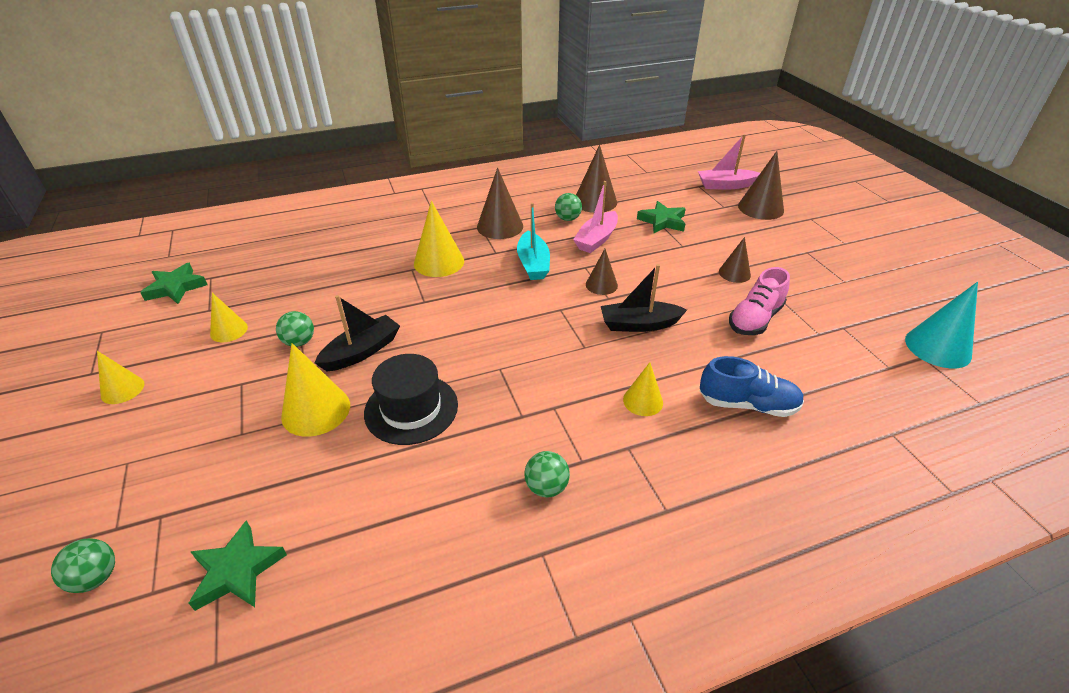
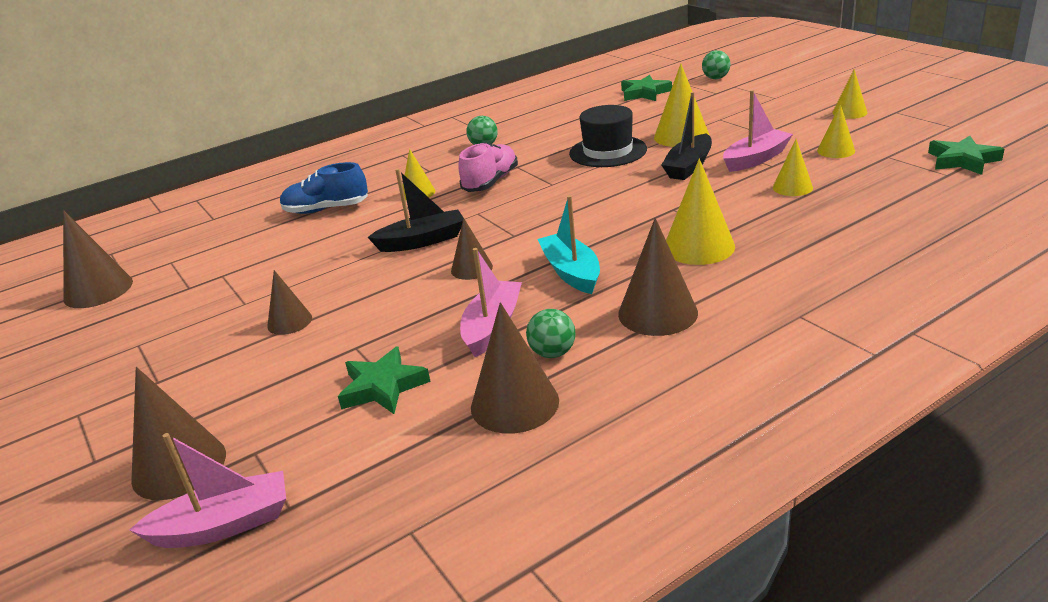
camera: 170 degrees right, 10 degrees down
green ball [276,311,314,347] -> pink boat [723,90,793,172]
pink shoe [729,267,790,335] -> pink shoe moved to [458,142,518,192]
turquoise cone [905,282,978,368] -> brown cone [63,210,133,308]
none -> yellow cone [773,139,813,196]

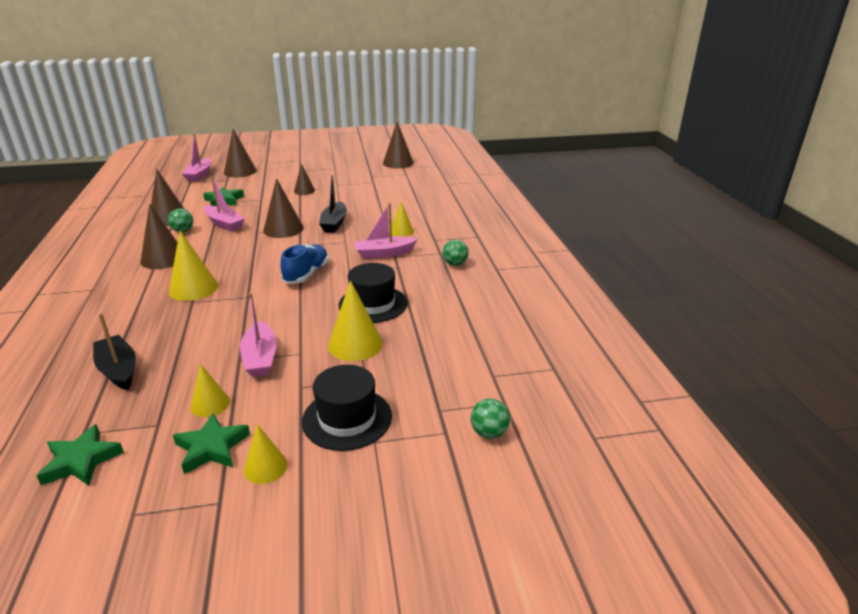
camera: 110 degrees right, 0 degrees up
blue shoe [280,162,368,214] -> blue shoe moved to [280,244,329,284]
brown cone [451,218,493,280] -> brown cone [263,178,304,238], size x1.65
pink shoe [458,142,518,192] -> pink boat [354,203,417,259]
turquoise boat [537,195,600,294] -> none
green star [621,75,672,101] -> green star moved to [173,413,250,474]
black boat [661,92,712,180] -> black boat moved to [93,313,136,390]
yellow cone [773,139,813,196] -> none
none -> black hat [302,365,392,451]

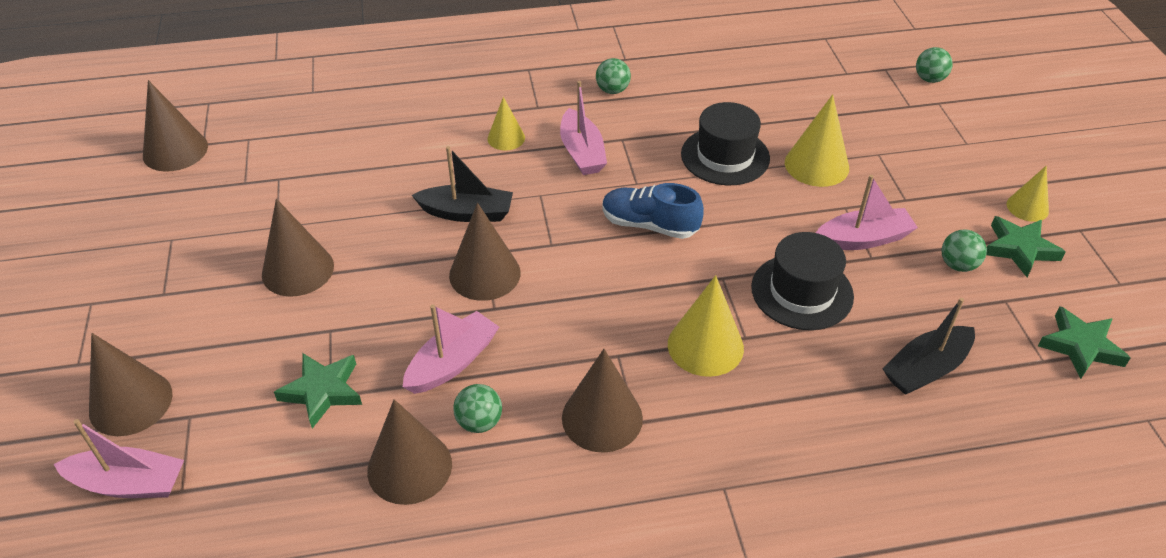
camera: 90 degrees left, 15 degrees up
yellow cone [191,364,230,417] -> green ball [942,230,987,272]
brown cone [294,164,315,195] -> brown cone [262,199,334,297], size x1.65
black hat [302,365,392,451] -> black hat moved to [751,232,854,330]

